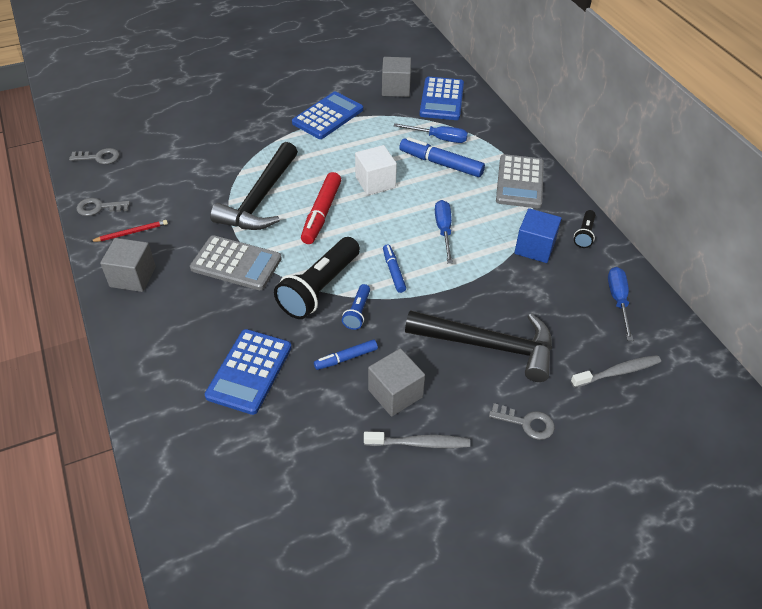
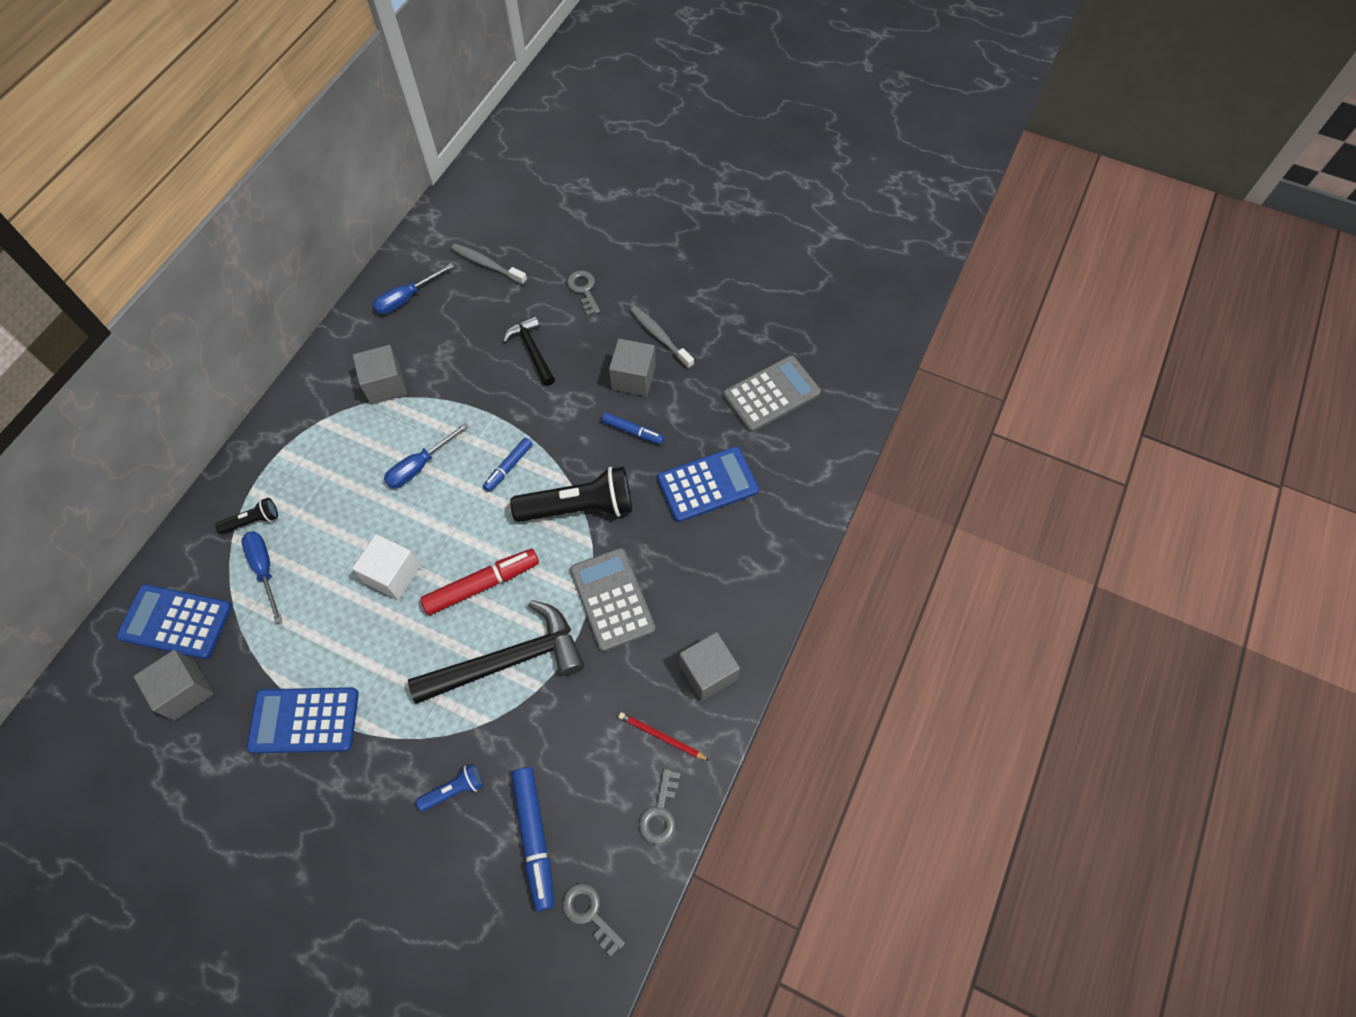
camera: 130 degrees left, 15 degrees up
grey key [76,198,130,216] -> grey key turned 60 degrees clockwise [639,768,681,844]
blue flashlight [342,284,370,330] -> blue flashlight moved to [416,763,483,812]
blue marker [399,137,485,177] -> blue marker moved to [511,767,554,911]
black hammer [405,310,552,382] -> black hammer [503,316,555,386], size x0.56
blue calculator [419,77,464,120] -> blue calculator turned 135 degrees counterclockwise [117,584,232,659]
grey calculator [496,154,544,208] -> grey calculator moved to [723,356,821,432]
blue cube [514,208,562,263] -> grey cube [353,345,407,405]
black flashlight [574,210,595,248] -> black flashlight moved to [215,498,278,534]

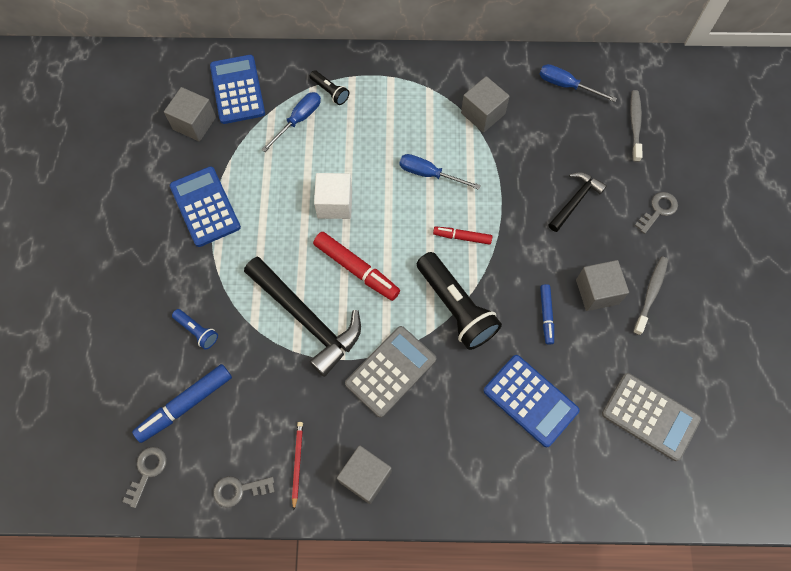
camera: 65 degrees right, 5 degrees up
blue marker [483,438,533,492] -> red marker [433,226,492,245]

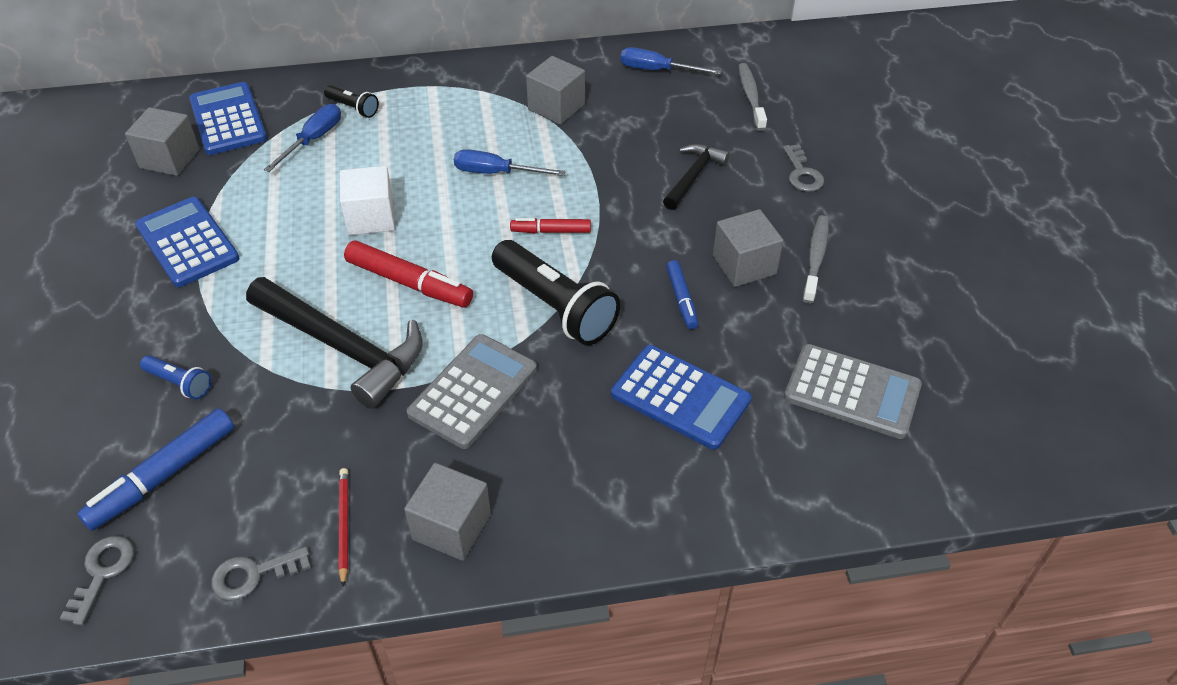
camera: 10 degrees left, 20 degrees down
grey key [634,192,678,234] -> grey key turned 135 degrees clockwise [783,144,824,192]

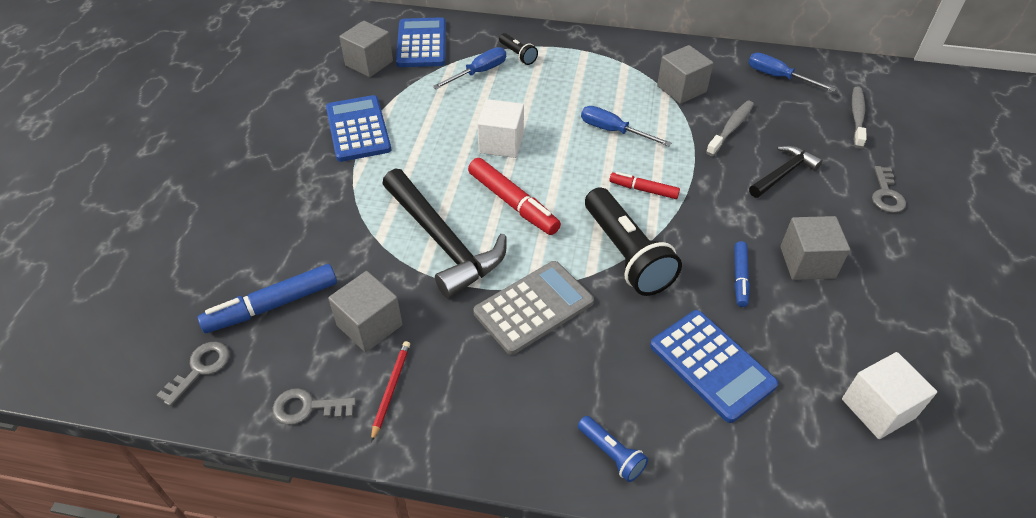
camera: 20 degrees right, 0 degrees up
blue flashlight [140,355,211,399] -> blue flashlight moved to [578,416,648,482]
grey cube [404,463,491,561] -> grey cube moved to [328,271,402,352]
grey calculator [784,344,922,439] -> white cube [842,352,937,439]
grey toothbrush [803,215,829,304] -> grey toothbrush moved to [706,101,754,156]

